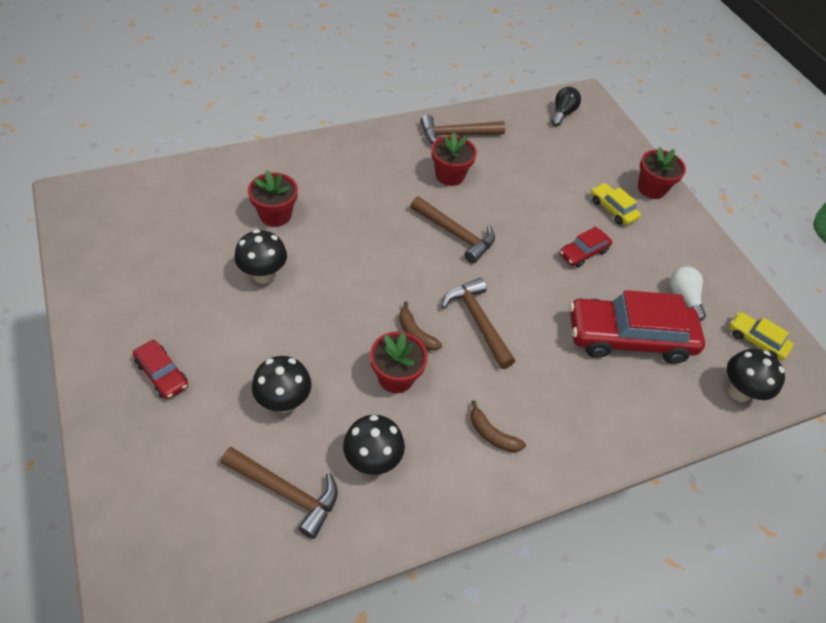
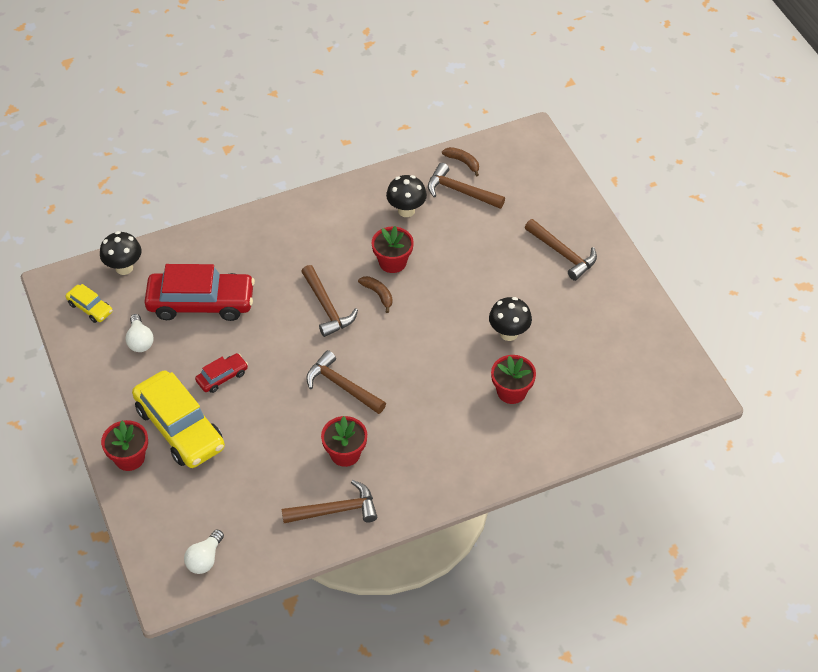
camera: 175 degrees left, 0 degrees up
red car [133,340,188,399] -> brown hammer [525,219,597,281]
black mushroom [252,356,312,413] -> none
brown banana [471,400,526,452] -> brown banana moved to [442,147,479,177]
black light bulb [551,87,581,126] -> white light bulb [184,530,224,574]
yellow car [591,183,641,225] -> yellow car [132,370,225,468], size x2.11

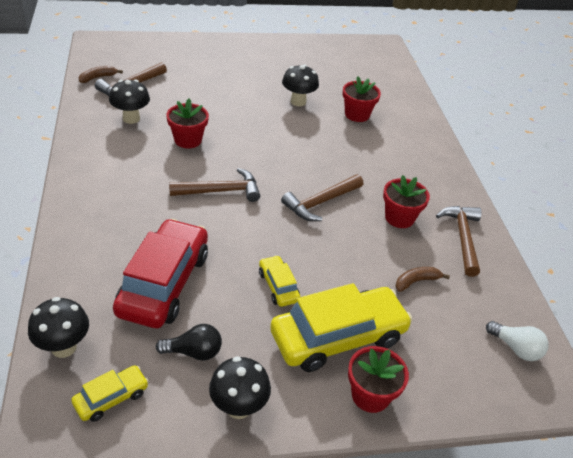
camera: 80 degrees left, 10 degrees down
white light bulb [125,314,154,352] -> black light bulb [156,324,222,361]
red car [195,353,248,393] -> yellow car [259,255,300,307]
brown banana [358,276,393,313] -> brown banana moved to [395,267,450,292]
brown hammer [525,219,597,281] -> none
none -> black mushroom [209,356,271,419]

